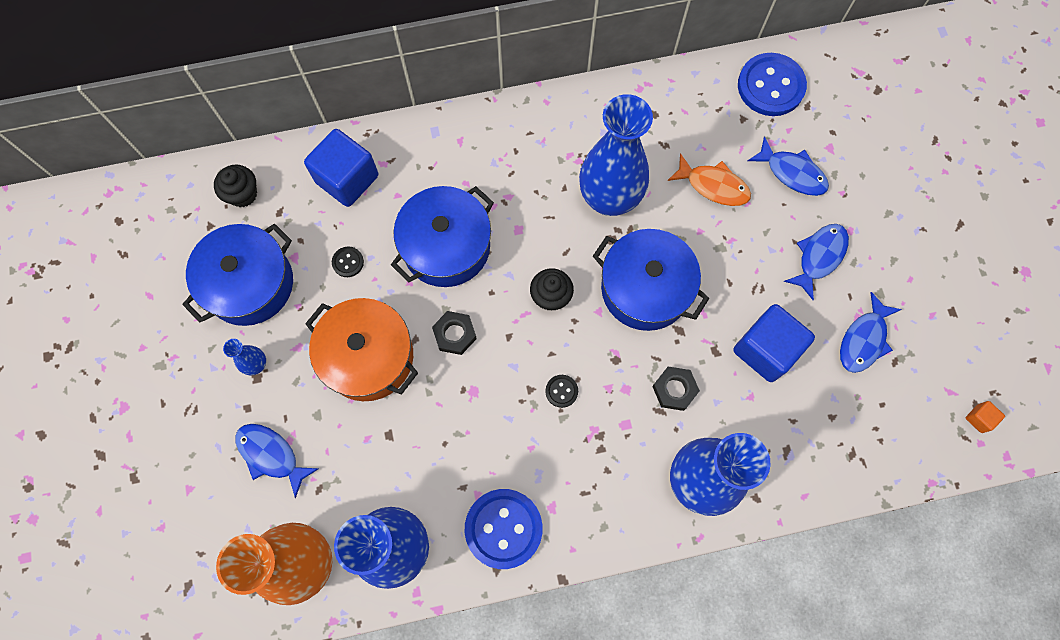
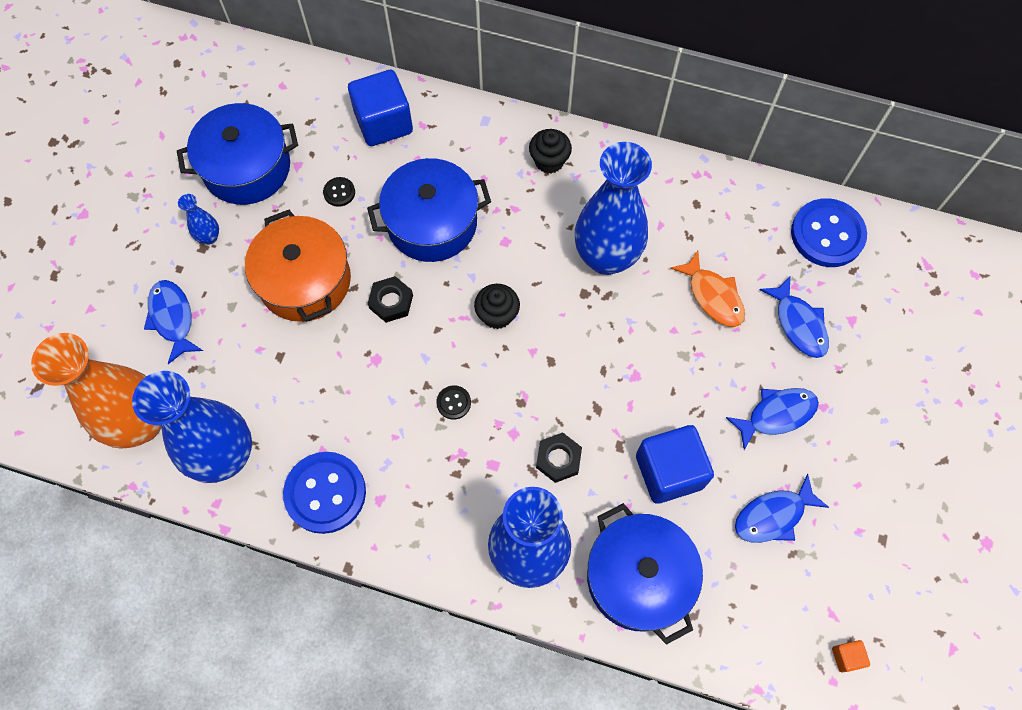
camera: 30 degrees right, 5 degrees down
black cupcake [214,165,257,207] -> black cupcake moved to [529,129,572,174]
blue pot [593,229,709,331] -> blue pot moved to [587,503,703,645]

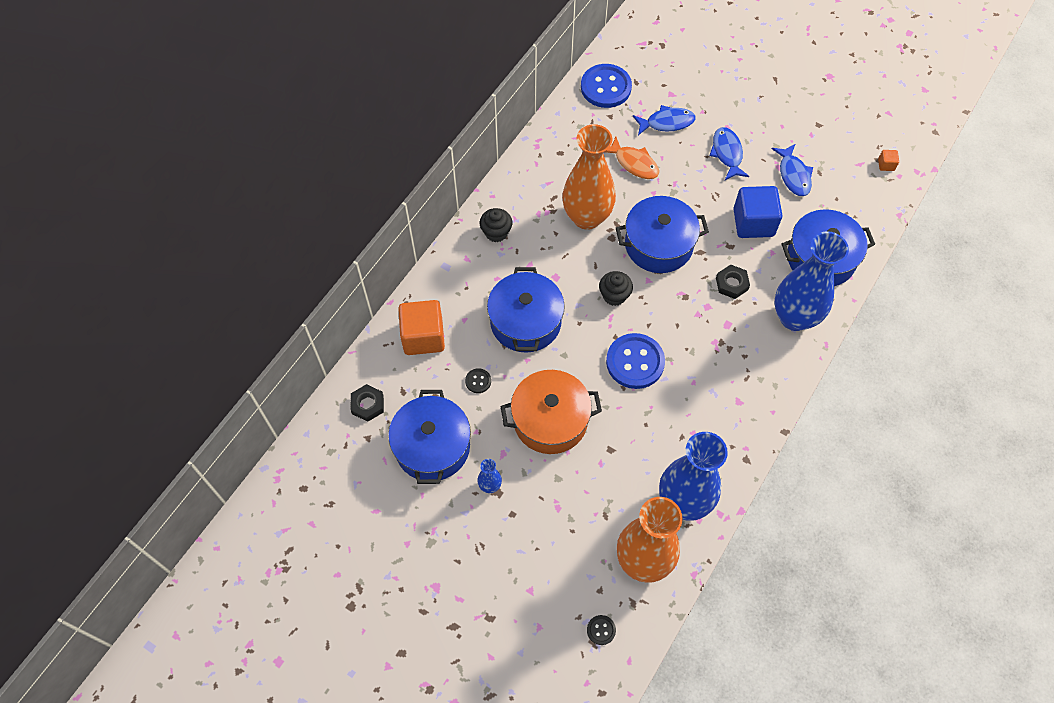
camera: 75 degrees left, 5 degrees down
blue fish [144,280,203,364] -> none
blue button [283,452,366,534] -> blue button moved to [606,333,665,389]
blue cube [348,70,413,146] -> orange cube [398,300,445,355]
black nut [368,276,413,323] -> black nut moved to [351,384,384,422]
black button [436,385,471,419] -> black button moved to [587,615,616,645]
blue vase [575,142,652,275] -> orange vase [562,124,616,230]
orange fish [670,251,745,327] -> orange fish turned 60 degrees clockwise [605,136,659,179]
none -> blue pot [616,196,709,273]

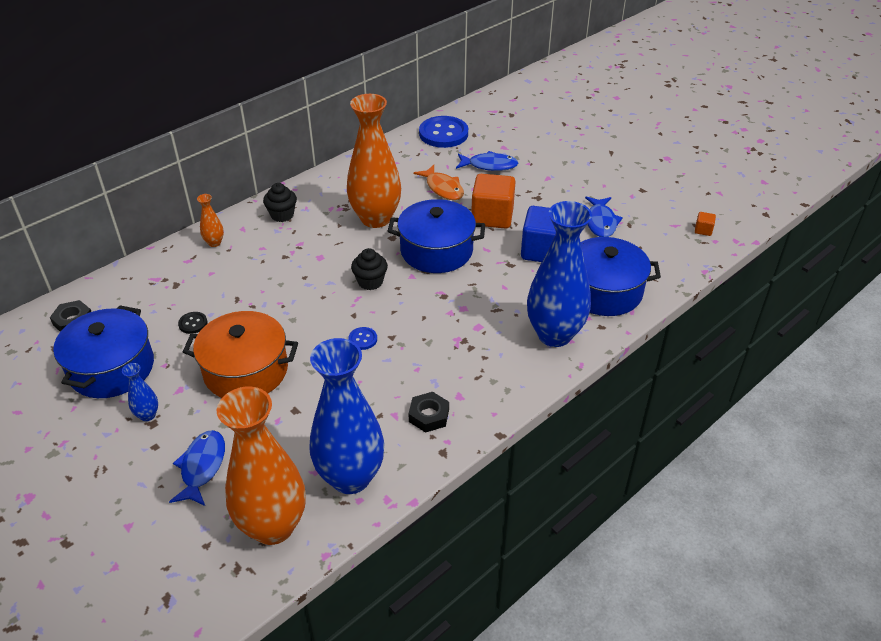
camera: 15 degrees right, 20 degrees down
orange cube [398,300,445,355] -> orange cube moved to [471,174,516,229]
blue pot [487,267,565,353] -> none
black button [587,615,616,645] -> none
blue button [606,333,665,389] -> blue button [348,327,377,350], size x0.44
blue fish [709,127,749,180] -> blue fish moved to [169,430,225,506]
black nut [716,264,750,299] -> black nut moved to [409,392,449,433]
none -> orange vase [197,194,224,247]

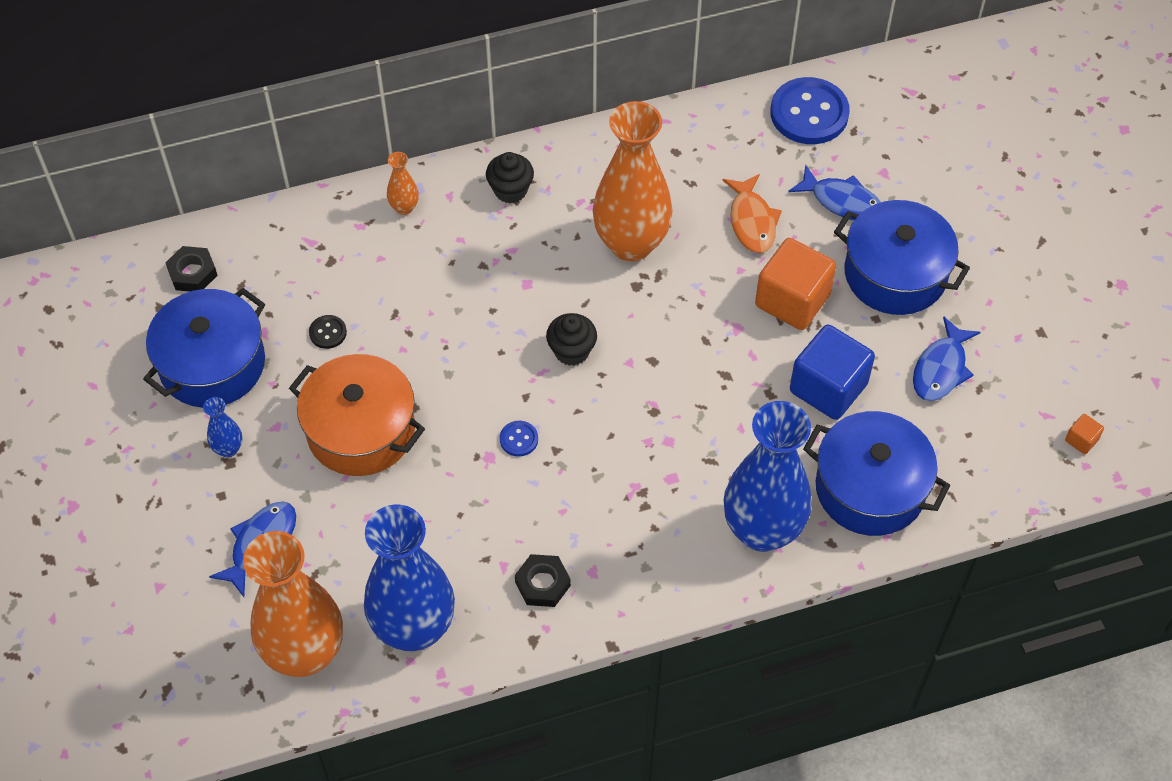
camera: 25 degrees right, 15 degrees up
blue pot [388,199,485,273] -> blue pot moved to [834,200,970,315]

